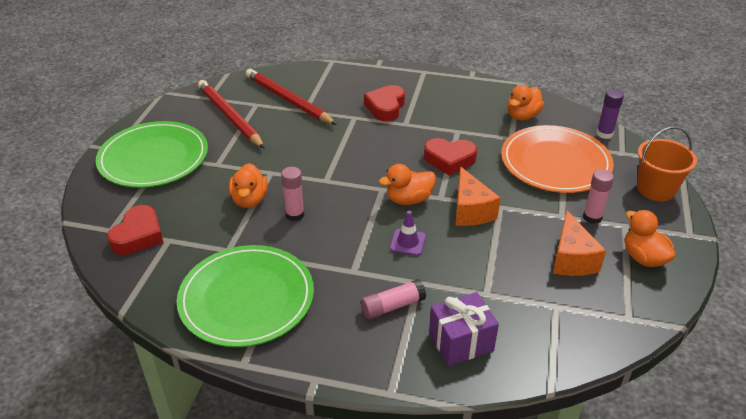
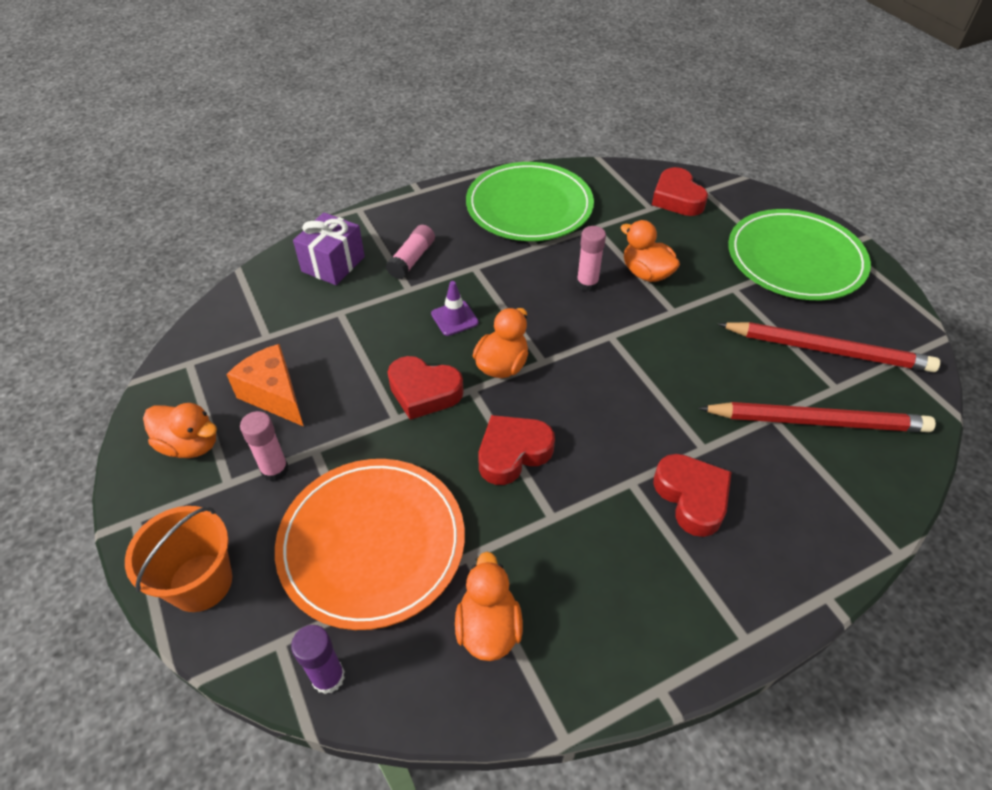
camera: 140 degrees right, 10 degrees up
orange cheese [455,167,501,226] -> red heart [388,356,464,420]

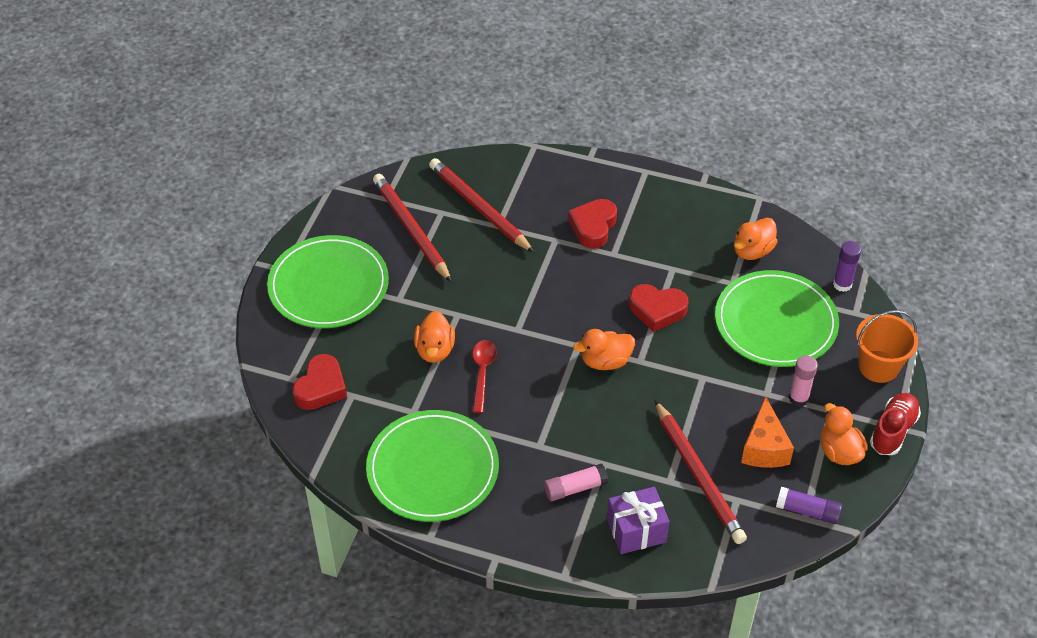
camera: 135 degrees left, 0 degrees up
orange plate [275,459,465,630] -> green plate [715,270,839,367]
red heart [388,356,464,420] -> none
purple traffic cone [431,281,479,336] -> none
pink glue stick [576,226,606,292] -> red spoon [473,340,496,413]
none -> red pencil [655,400,747,544]
none -> purple glue stick [776,487,842,524]
none -> red shoe [870,393,921,455]

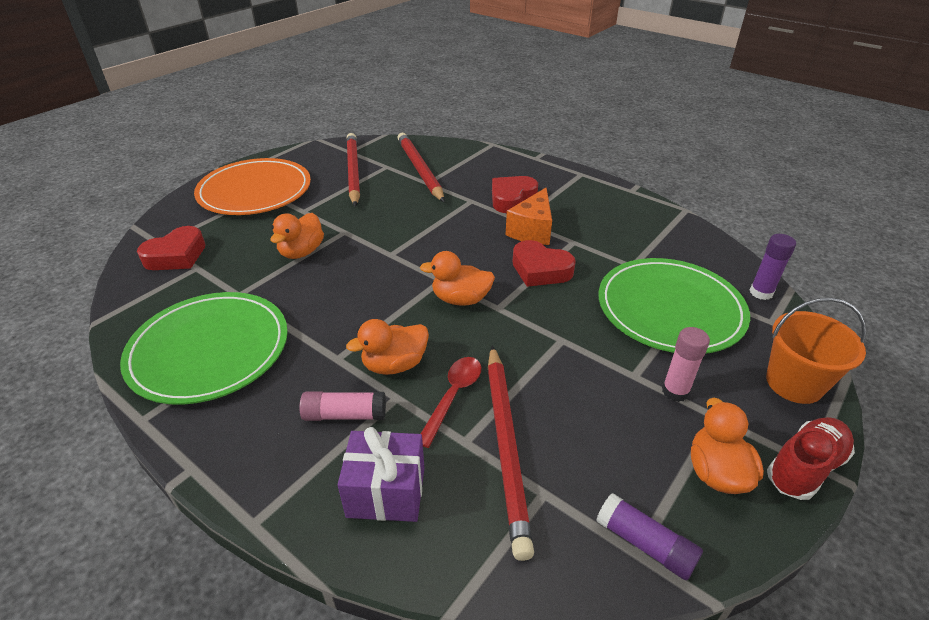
camera: 20 degrees right, 10 degrees down
green plate [267,235,389,328] -> orange plate [194,158,311,215]
red spoon [473,340,496,413] -> red spoon moved to [421,357,481,448]
orange duck [734,218,778,260] -> orange duck moved to [346,319,429,375]
orange cheese [741,396,794,468] -> orange cheese moved to [506,187,552,245]

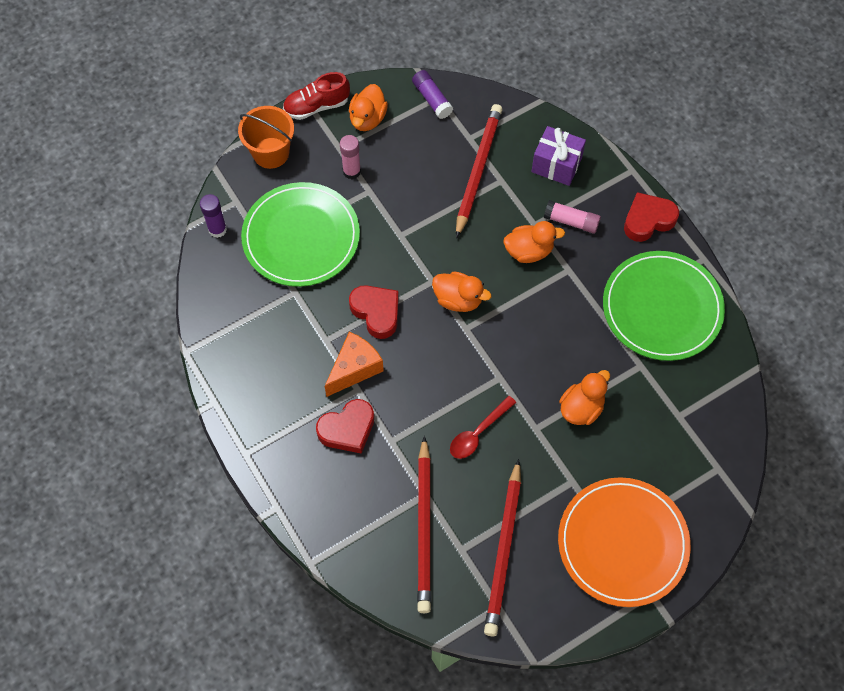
camera: 160 degrees left, 25 degrees up
red heart [137,226,206,270] -> red heart moved to [624,192,679,242]
red spoon [421,357,481,448] -> red spoon moved to [450,396,516,459]

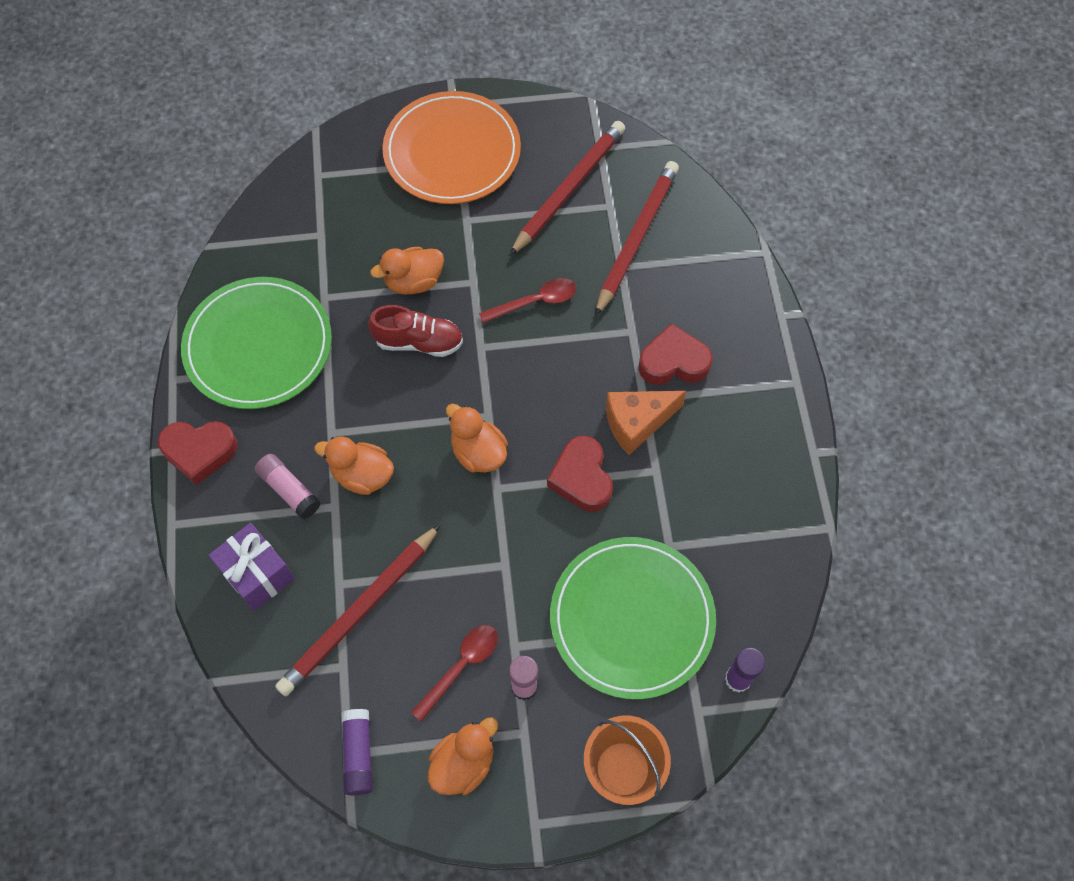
camera: 155 degrees left, 0 degrees up
red shoe [283,72,350,120] -> red shoe moved to [368,305,463,357]
none -> red spoon [411,625,498,722]

